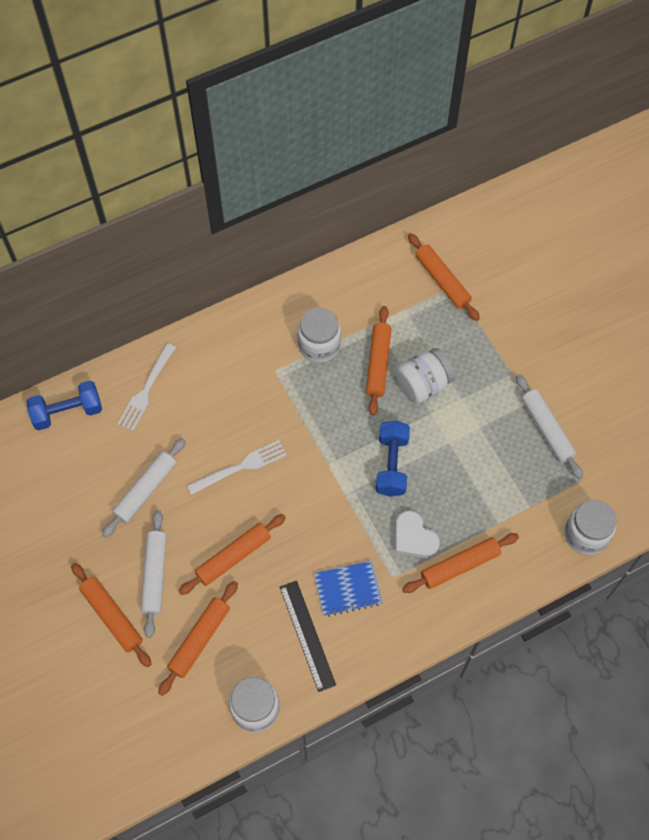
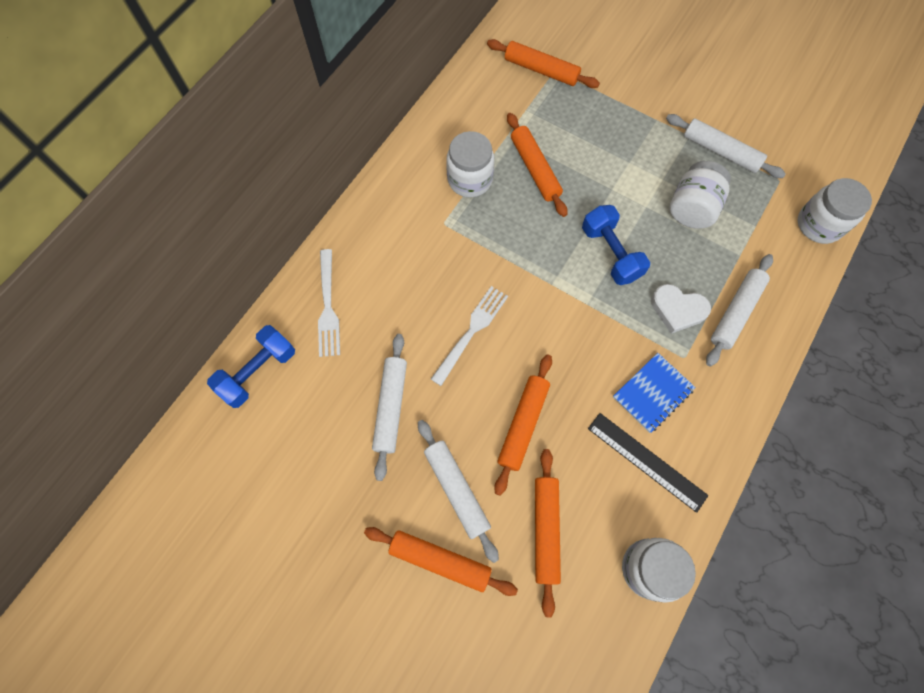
camera: 30 degrees left, 5 degrees up
white jar [395,348,455,404] -> white jar moved to [669,161,731,229]
orange rolling pin [402,533,519,593] -> white rolling pin [706,254,773,366]

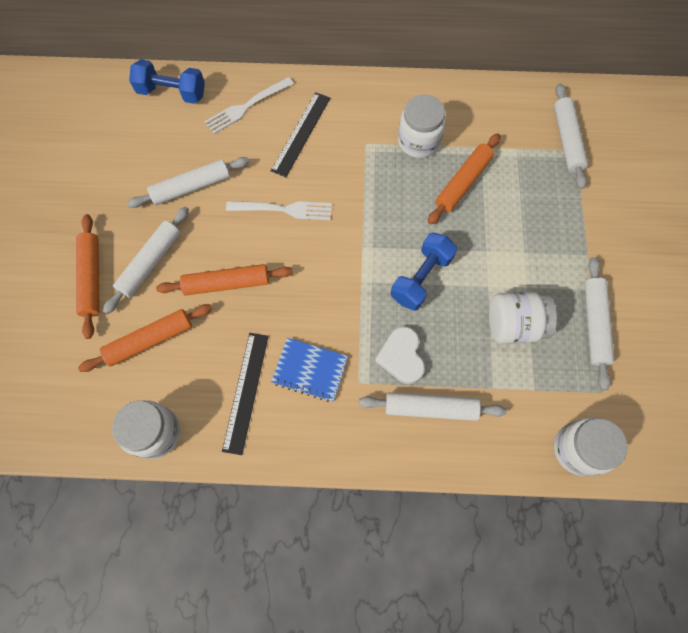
camera: 60 degrees right, 0 degrees up
orange rolling pin [487,39,600,88] -> white rolling pin [554,83,588,189]
none -> black ruler [271,92,330,177]

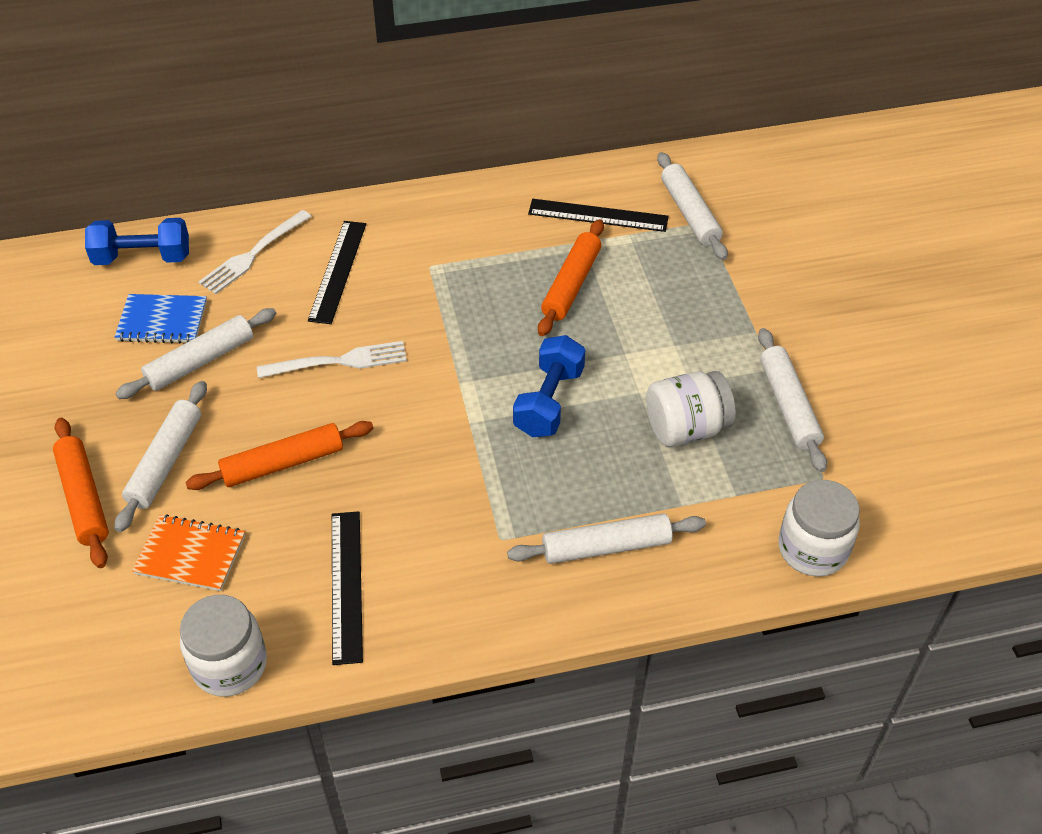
camera: 15 degrees left, 20 degrees down
orange rolling pin [78,304,212,372] -> orange notebook [132,514,245,591]
blue notebook [271,338,348,402] -> blue notebook moved to [115,294,207,344]
white heart [375,327,425,384] -> none
white jar [398,95,446,158] -> none
none -> black ruler [528,199,669,232]

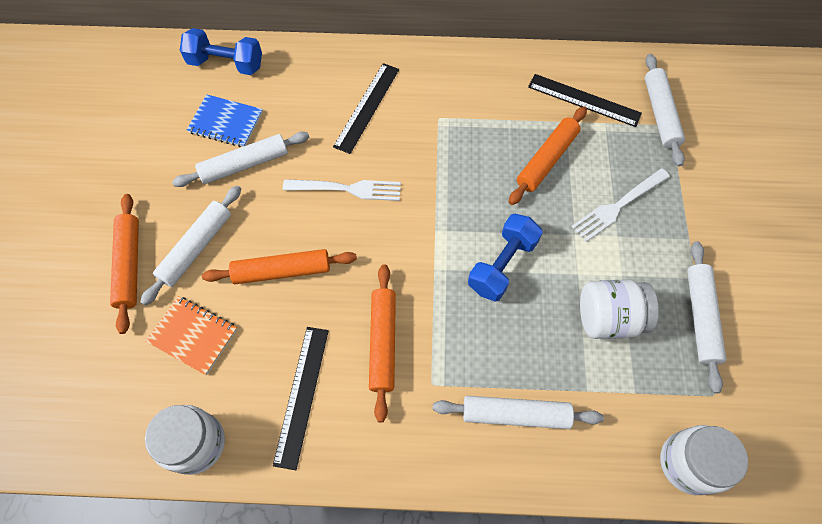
camera: 15 degrees right, 15 degrees up
white fork [198,210,312,294] -> white fork moved to [571,168,670,242]
none -> orange rolling pin [369,264,396,422]

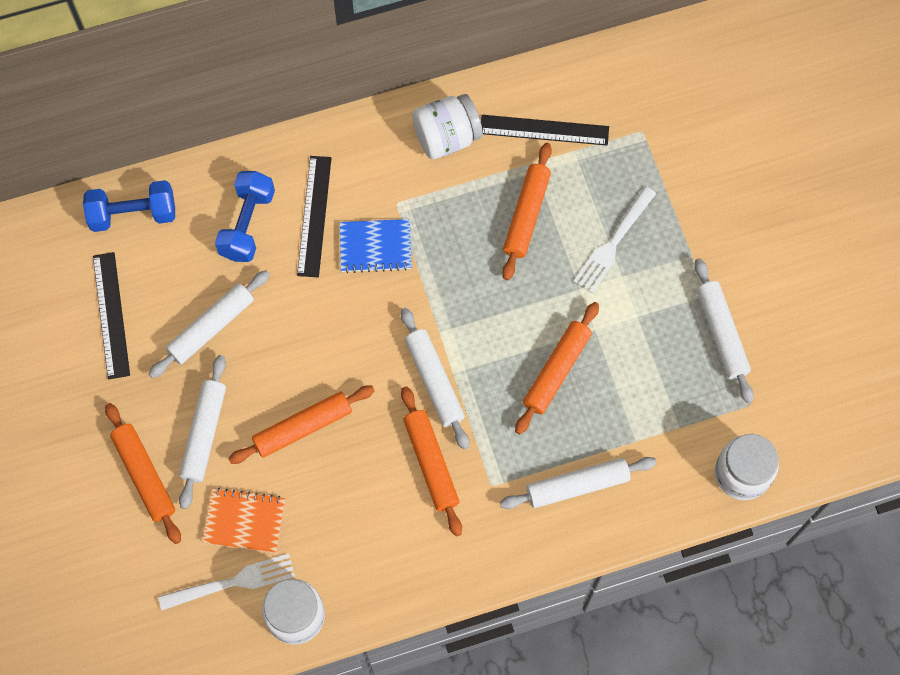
camera: 20 degrees left, 5 degrees up
blue notebook [187,94,263,147] -> blue notebook moved to [340,219,412,273]
black ruler [273,327,329,470] -> black ruler moved to [93,252,130,380]
white fork [283,179,401,201] -> white fork moved to [158,554,295,610]
blue dumbbell [468,214,543,302] -> blue dumbbell moved to [215,171,275,262]
white jar [580,280,659,339] -> white jar moved to [412,94,483,159]
white rolling pin [645,54,685,167] -> white rolling pin moved to [401,308,469,450]
none -> orange rolling pin [515,302,599,435]

